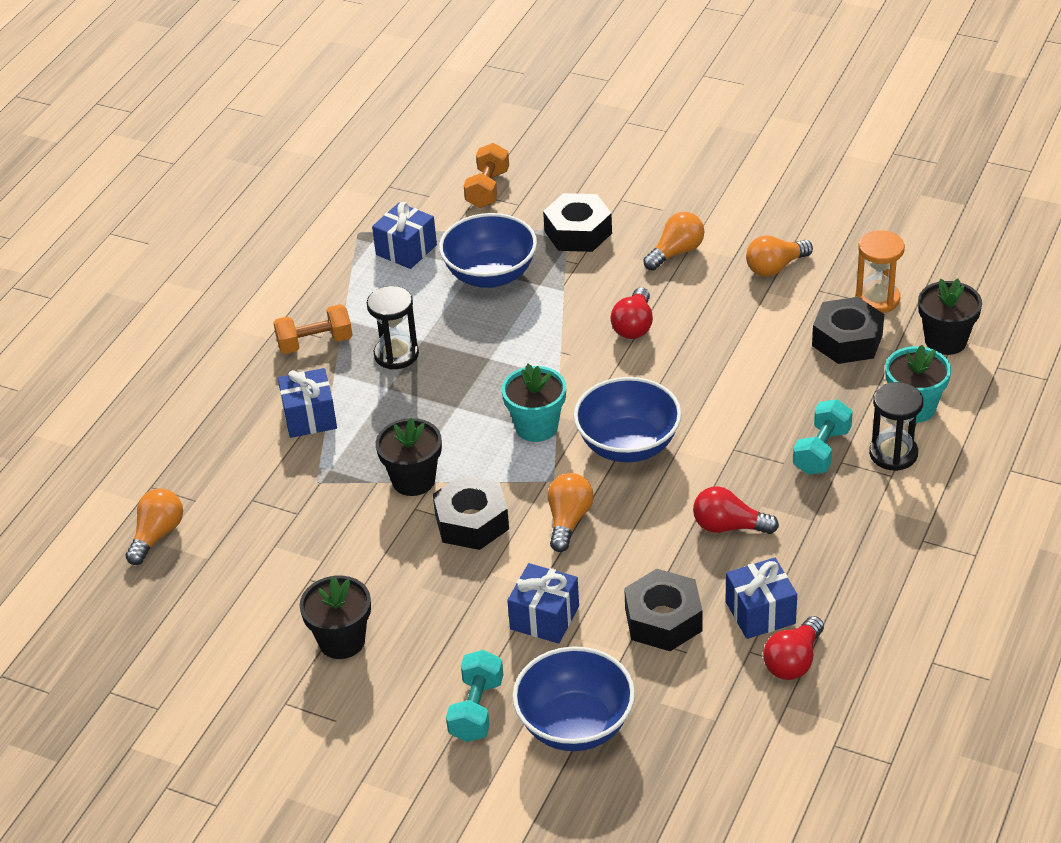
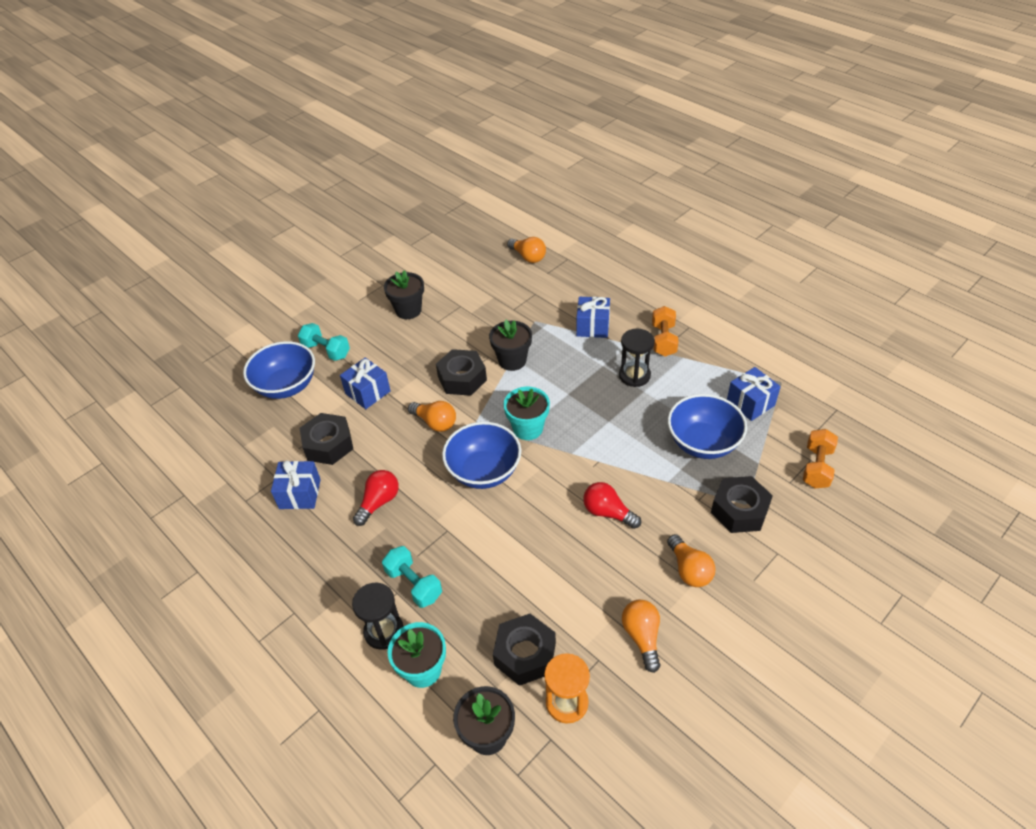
camera: 110 degrees right, 5 degrees up
orange dumbbell [464,143,509,208] -> orange dumbbell turned 75 degrees clockwise [803,429,838,488]
red light bulb [763,616,824,680] -> none

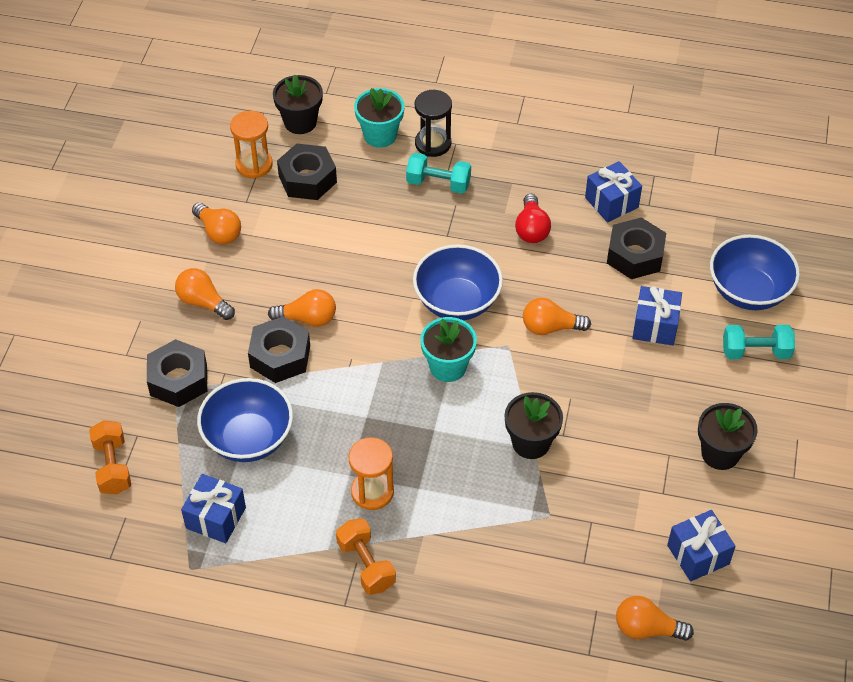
camera: 145 degrees right, 5 degrees up
black nut [436,349,487,396] -> black nut moved to [248,316,310,383]
blue gift [576,297,610,338] -> blue gift moved to [667,510,736,582]
red light bulb [583,482,641,529] -> orange light bulb [268,289,336,327]
black hourglass [619,329,655,387] -> orange hourglass [348,437,394,510]

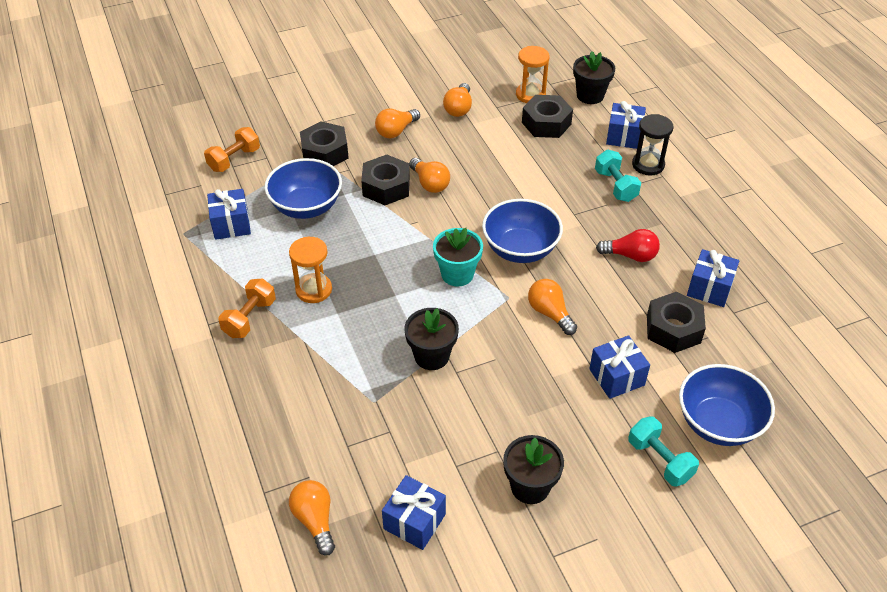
camera: 55 degrees right, 5 degrees down
orange light bulb [175,268,235,320] -> orange light bulb turned 135 degrees counterclockwise [375,109,420,138]
turquoise flower pot [354,88,405,148] -> blue gift [606,101,646,149]
red light bulb [515,194,551,243] -> red light bulb turned 135 degrees counterclockwise [596,229,660,262]

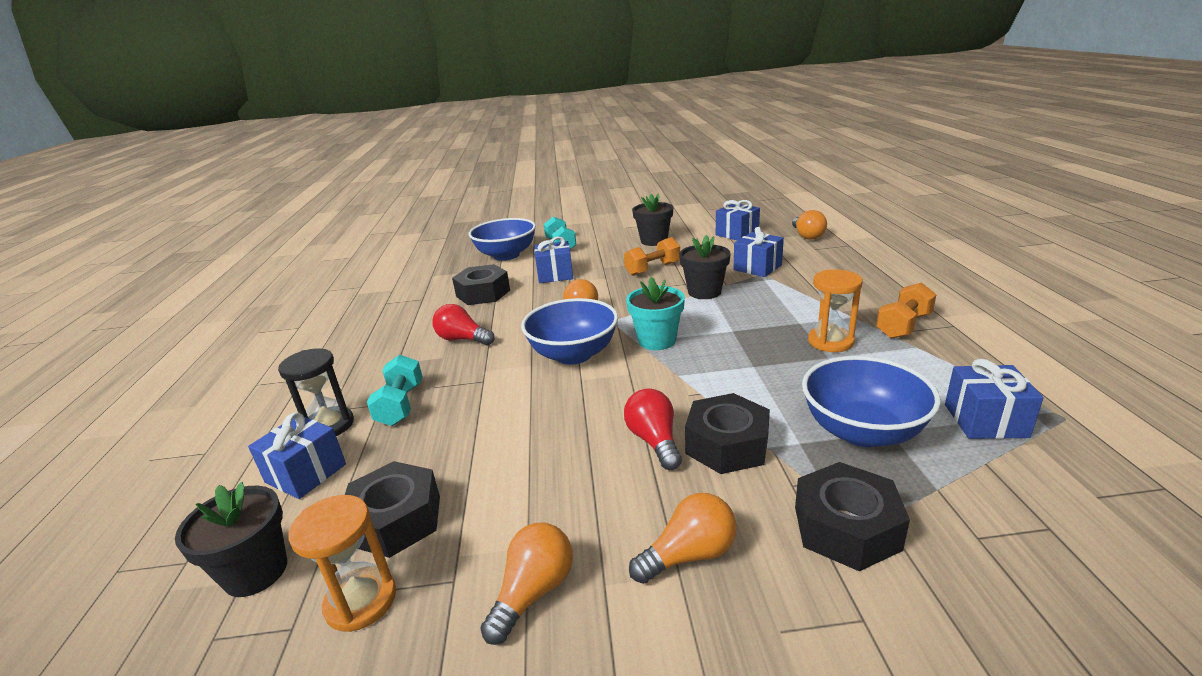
camera: 160 degrees left, 20 degrees down
orange dumbbell [204,127,260,172] -> orange dumbbell moved to [624,237,680,276]
orange light bulb [409,158,450,193] -> red light bulb [624,389,682,470]
blue gift [687,249,739,307] -> blue gift moved to [734,227,784,277]

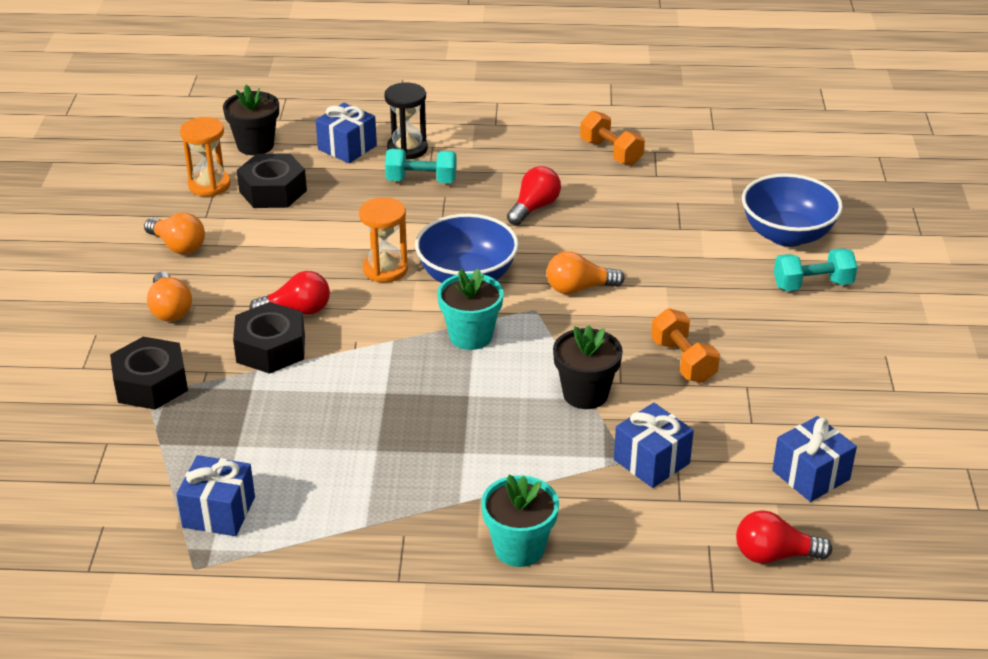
camera: 95 degrees right, 10 degrees up
black nut [452,264,510,305] -> none
blue gift [534,237,573,283] -> none
black flower pot [632,194,673,246] -> none
orange light bulb [792,210,827,240] -> red light bulb [736,510,832,564]
blue bowl [802,356,941,447] -> none
orange hourglass [808,269,863,352] -> orange hourglass moved to [359,197,408,282]
orange dumbbell [876,282,937,339] -> orange dumbbell moved to [580,111,645,166]
none -> turquoise flower pot [481,475,559,567]

